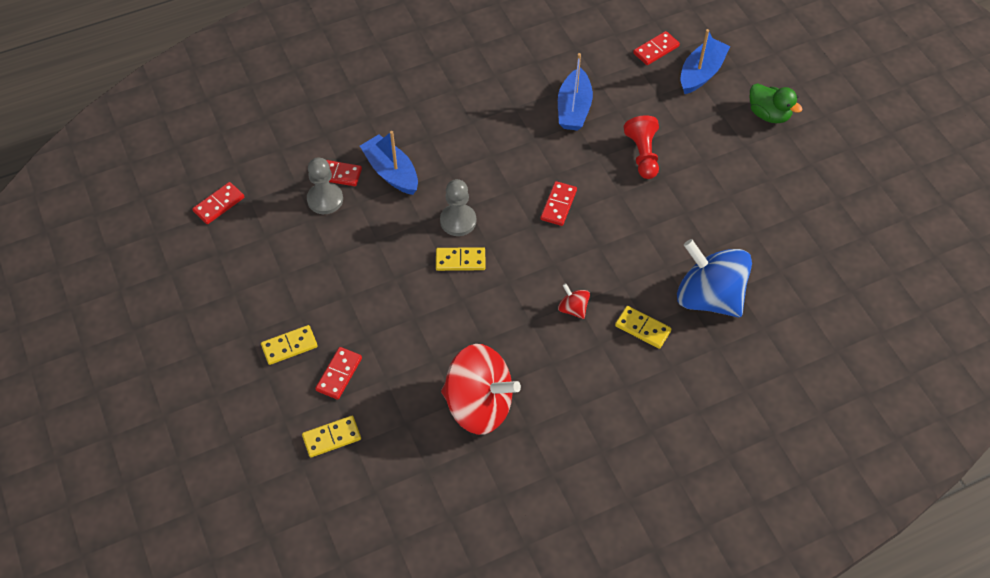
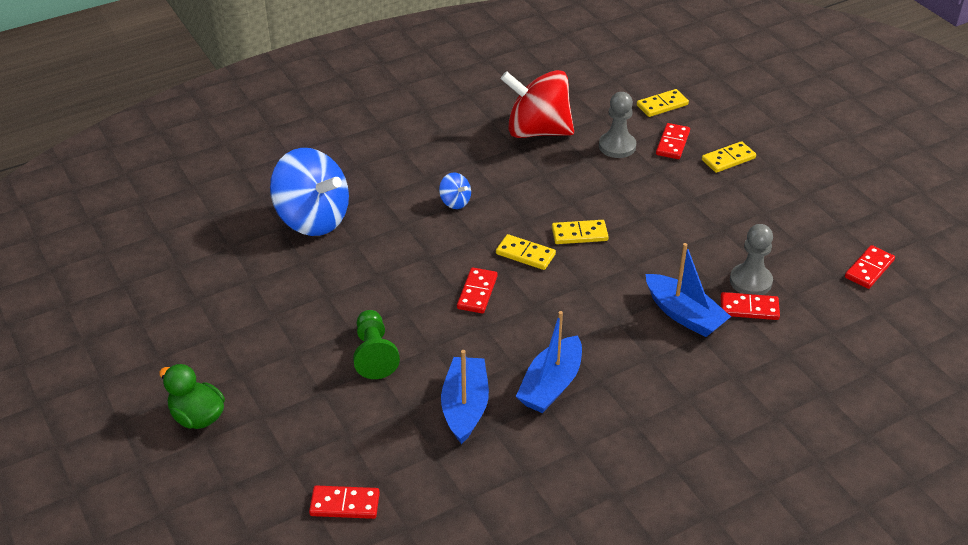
camera: 175 degrees right, 15 degrees down
grey pawn [440,179,476,236] -> grey pawn moved to [599,92,636,158]
red spinning top [558,283,590,319] -> blue spinning top [439,172,471,209]
yellow domino [615,306,671,349] -> yellow domino moved to [496,234,556,270]
red pawn [623,115,659,179] -> green pawn [353,310,400,379]
red domino [633,31,680,65] -> red domino turned 45 degrees clockwise [309,486,380,519]
blue boat [681,29,730,94] -> blue boat moved to [516,311,582,413]

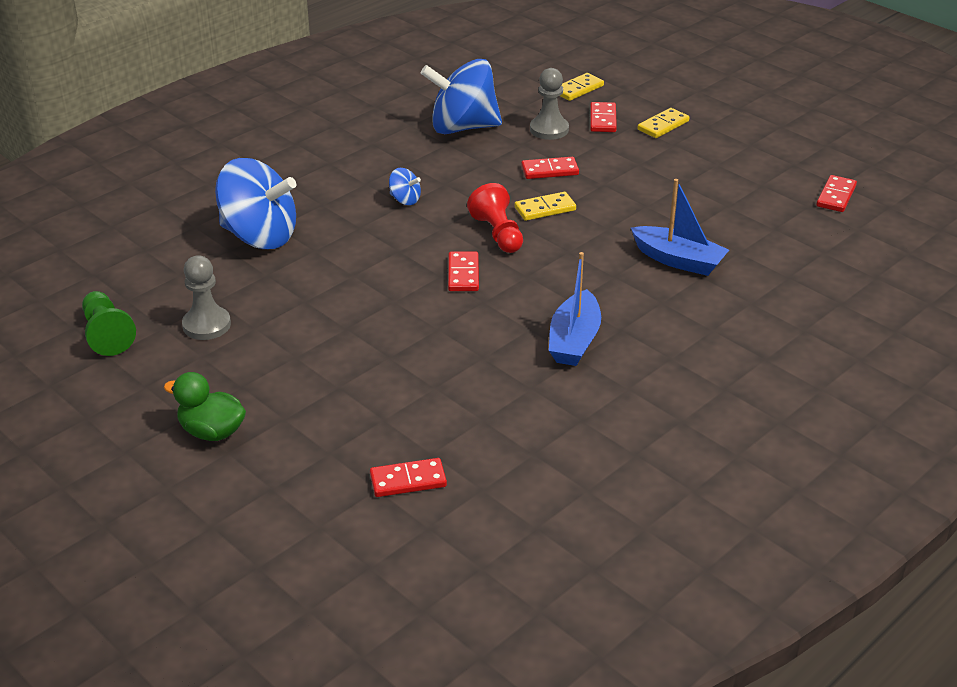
camera: 15 degrees left, 5 degrees down
green pawn [353,310,400,379] -> green pawn moved to [82,291,136,356]
blue boat [441,350,489,444] -> none
yellow domino [496,234,556,270] -> red pawn [467,183,523,253]
red spinning top [501,70,574,138] -> blue spinning top [420,59,502,134]
red domino [720,292,780,320] -> red domino moved to [521,157,579,179]
grey pawn [730,224,773,295] -> grey pawn moved to [182,255,231,340]

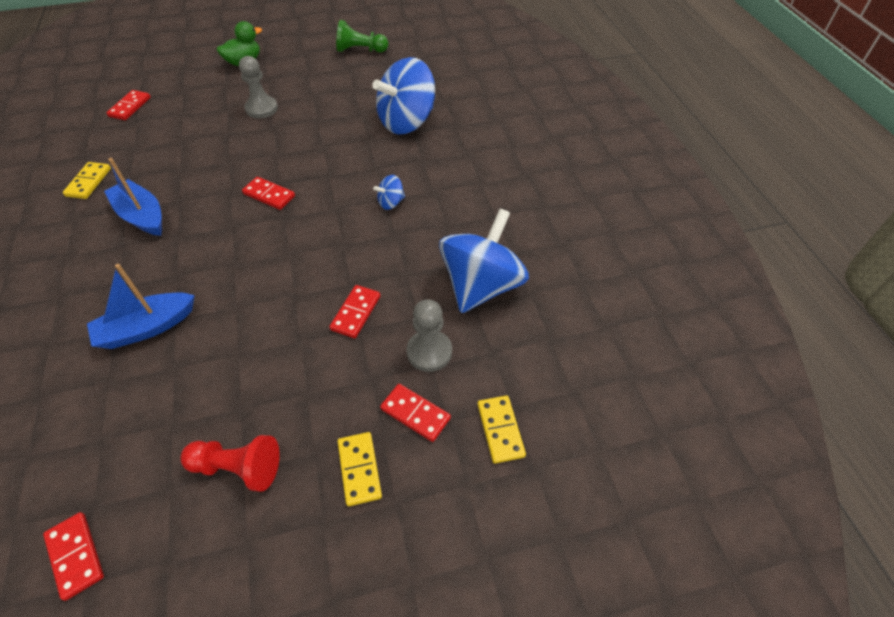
camera: 120 degrees right, 15 degrees up
grey pawn [182,255,231,340] -> grey pawn moved to [239,56,278,119]
red pawn [467,183,523,253] -> red pawn moved to [180,435,280,492]
yellow domino [515,192,576,221] -> yellow domino moved to [63,162,111,199]

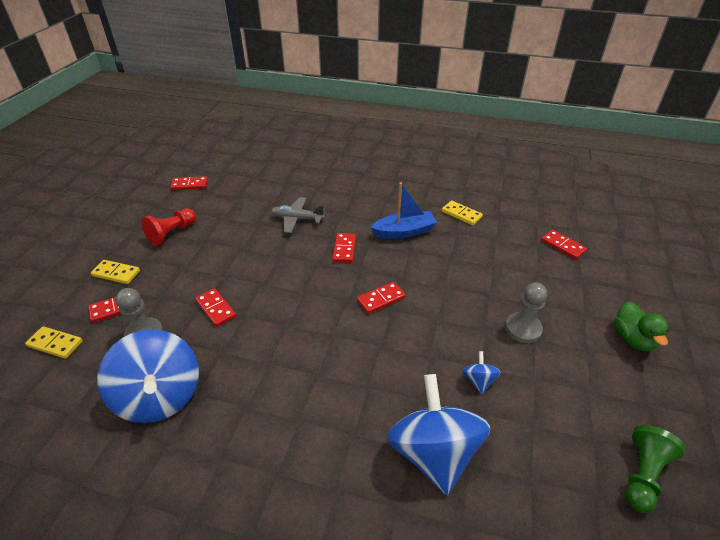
camera: 120 degrees right, 10 degrees down
blue boat [87,264,195,349] -> grey plane [271,197,325,233]
blue spinning top [373,175,405,210] -> blue spinning top moved to [462,351,501,394]
none -> red domino [332,233,356,263]

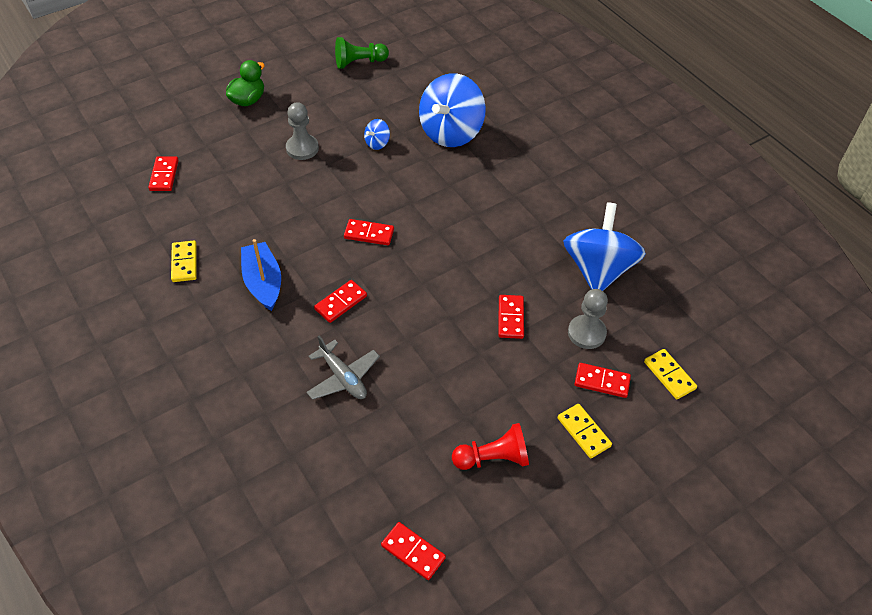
camera: 140 degrees left, 10 degrees up
blue boat [370,183,437,239] -> blue boat turned 45 degrees clockwise [241,239,281,311]

